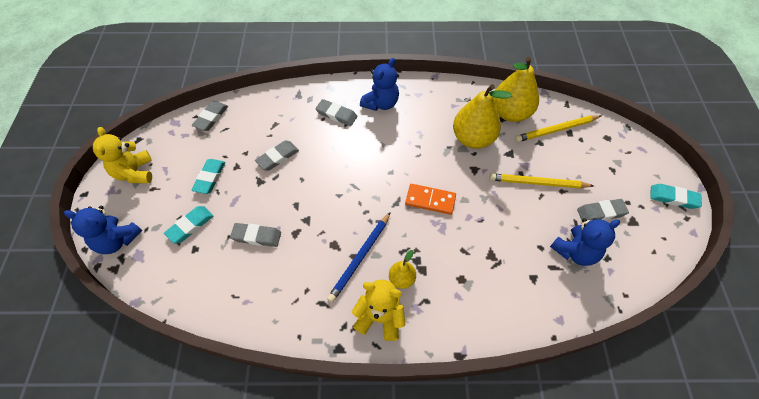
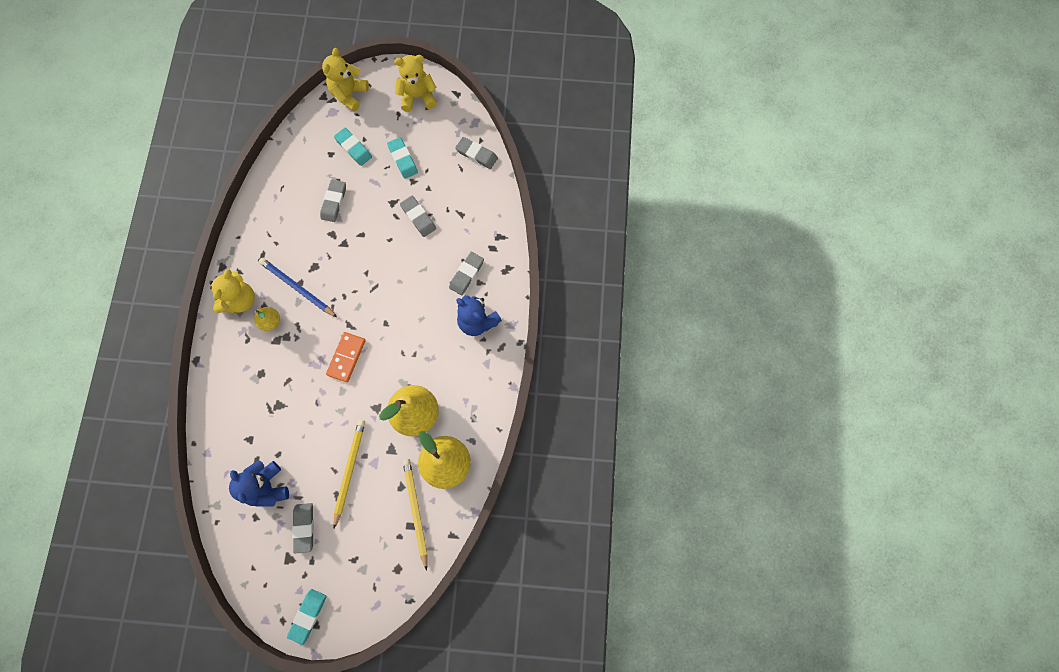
camera: 95 degrees right, 15 degrees up
blue teddy bear [64,206,142,254] -> yellow teddy bear [322,48,369,111]
turquoise eraser [191,159,226,194] -> turquoise eraser turned 45 degrees clockwise [387,137,418,179]

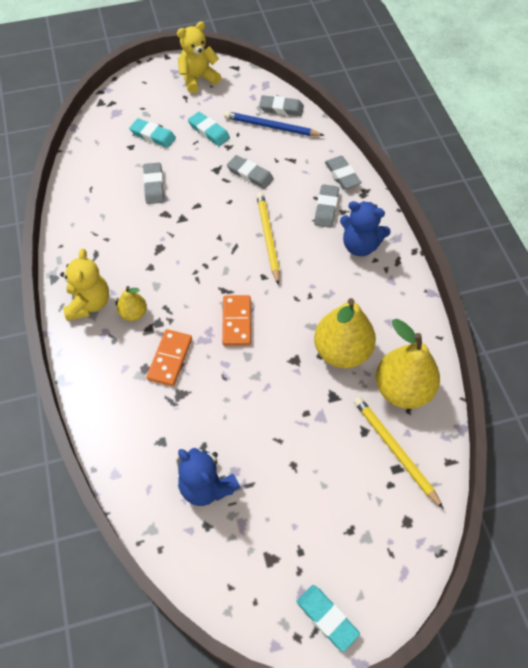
camera: 20 degrees left, 15 degrees down
blue pencil [259,258,337,317] -> blue pencil moved to [224,111,325,136]
turquoise eraser [287,589,327,645] -> turquoise eraser turned 45 degrees counterclockwise [296,585,360,652]
grey eraser [292,503,314,553] -> grey eraser moved to [325,156,362,189]
yellow teddy bear [322,48,369,111] -> none
yellow pencil [333,420,365,528] -> yellow pencil moved to [257,192,280,285]
none -> orange domino [146,329,192,386]

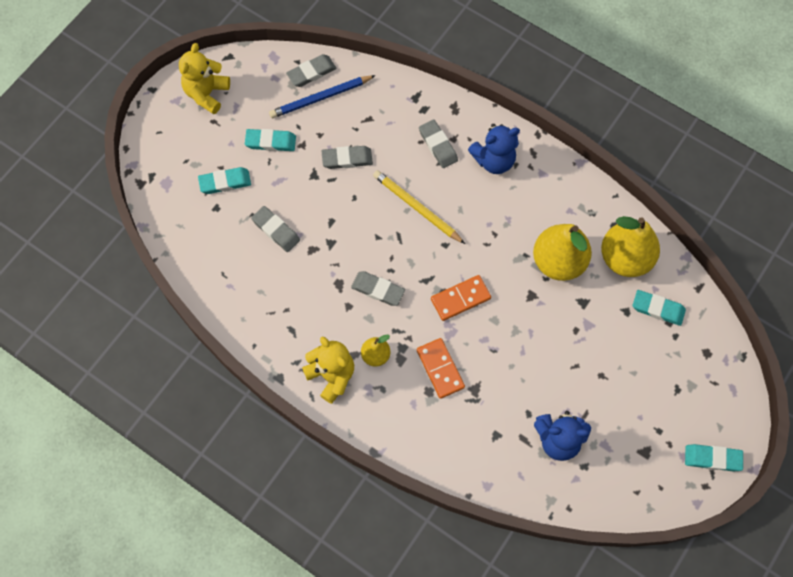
camera: 40 degrees left, 10 degrees up
orange domino [222,295,251,346] -> orange domino turned 75 degrees counterclockwise [431,275,491,321]
grey eraser [325,156,362,189] -> grey eraser moved to [351,271,405,306]
yellow pencil [354,397,444,509] -> turquoise eraser [633,290,686,326]

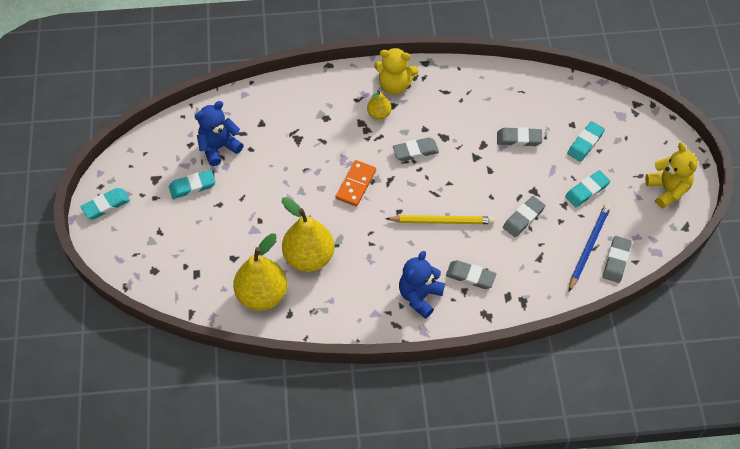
camera: 140 degrees right, 10 degrees down
orange domino [417,338,465,399] -> none
turquoise eraser [633,290,686,326] -> turquoise eraser moved to [169,170,216,199]

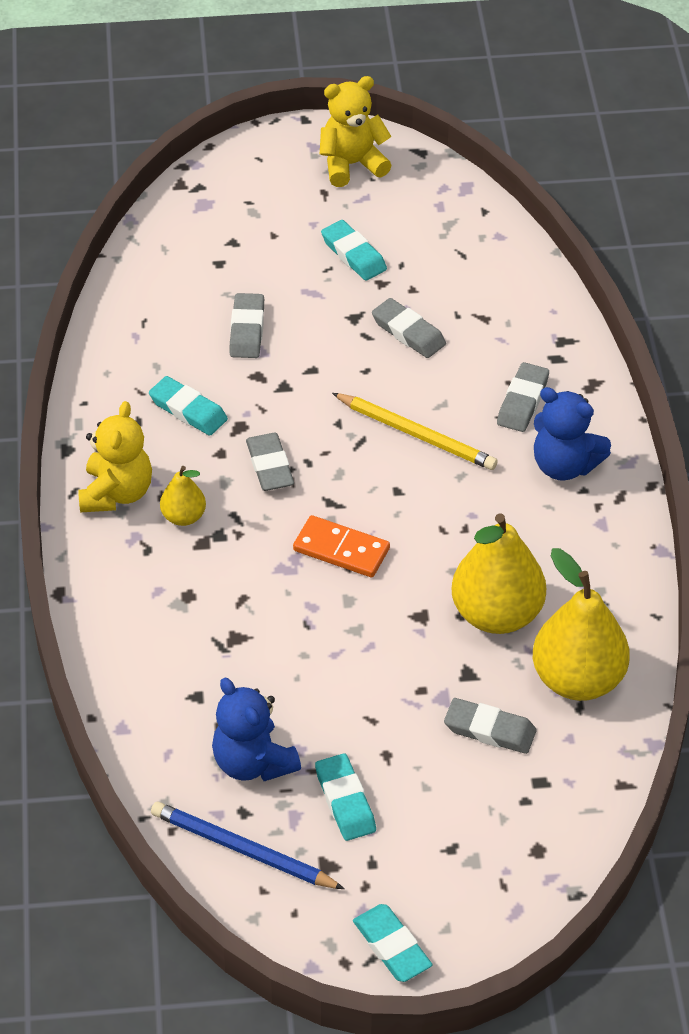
camera: 90 degrees left, 10 degrees down
yellow pencil [385,215,494,224] -> yellow pencil turned 120 degrees clockwise [332,393,498,470]
turquoise eraser [567,121,605,162] -> turquoise eraser moved to [149,376,228,436]
blue pencil [569,204,611,291] -> blue pencil moved to [151,802,344,889]
grey eraser [603,236,632,283] -> grey eraser moved to [444,698,536,754]

